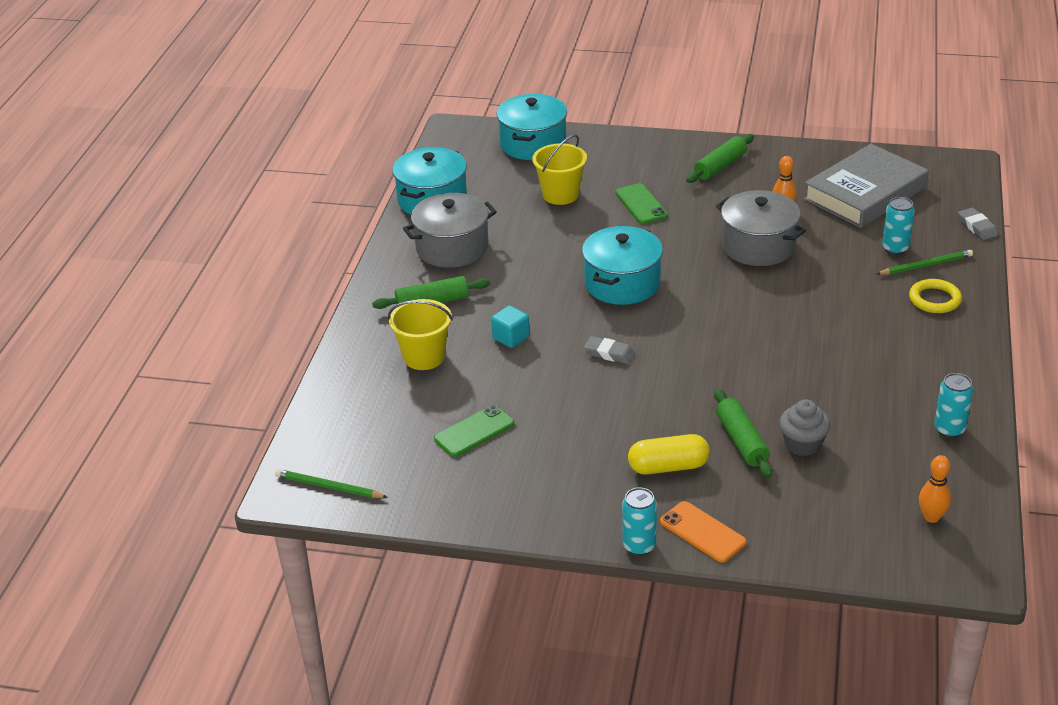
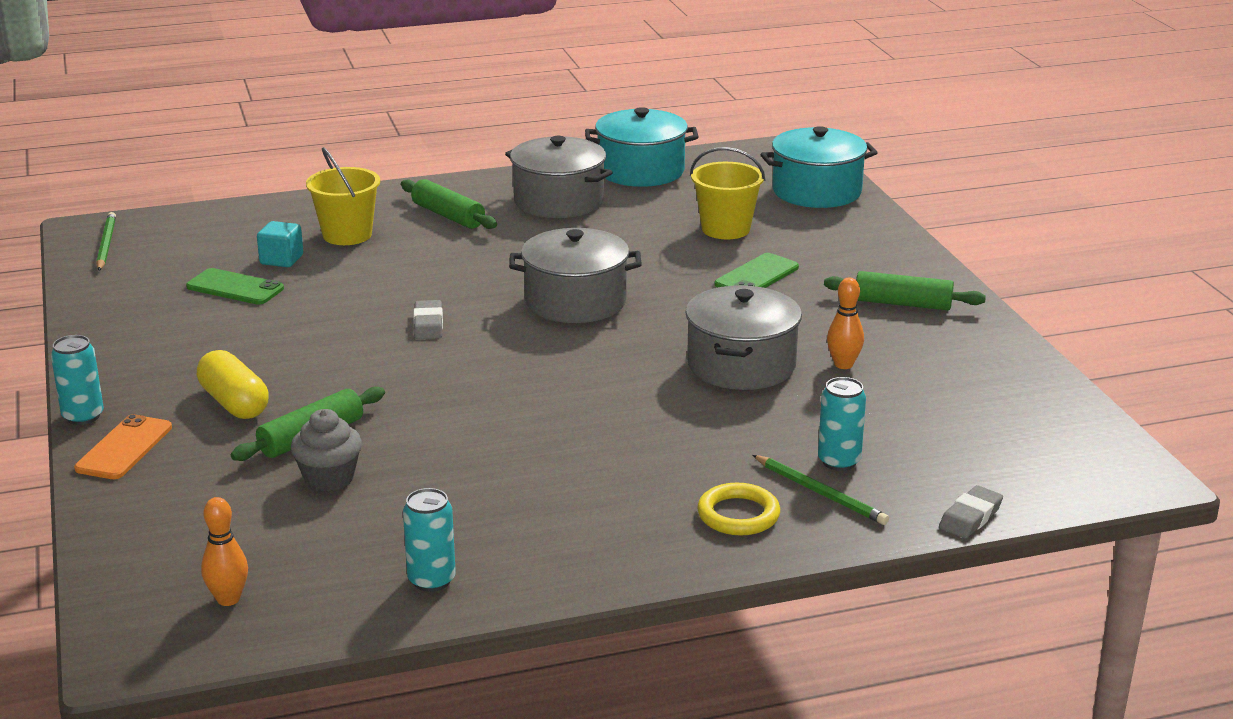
camera: 60 degrees right, 10 degrees down
turquoise cube [491,305,530,348] -> turquoise cube moved to [257,221,303,267]
turquoise pot [582,226,663,305] -> grey pot [509,228,642,323]
grey book [804,144,929,228] -> none

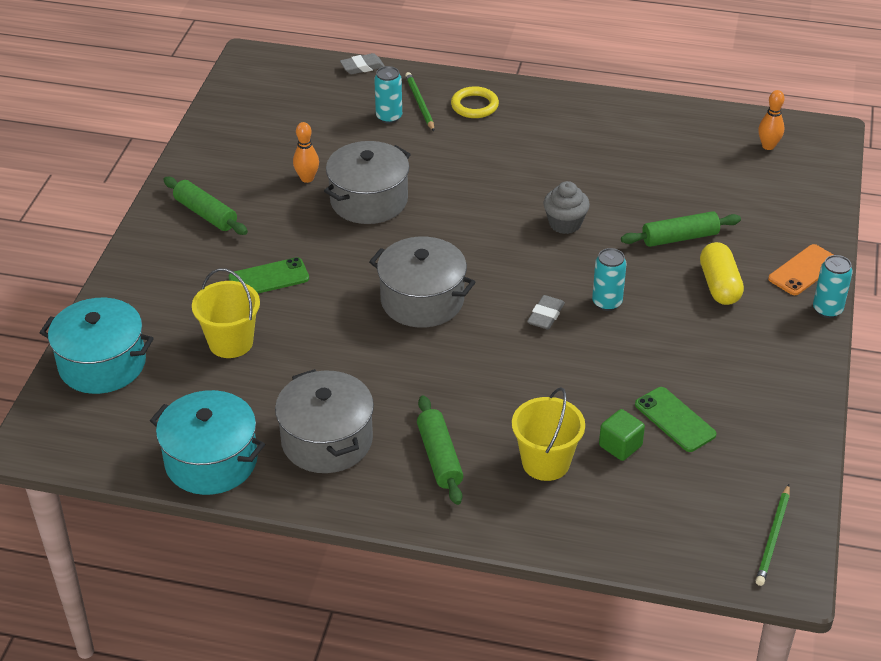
camera: 150 degrees left, 15 degrees up
turquoise cube [257,221,303,267] -> green cube [599,409,645,461]
grey cupcake [291,409,362,492] -> grey cupcake moved to [543,181,590,234]
turquoise can [403,488,456,592] -> turquoise can moved to [592,248,627,311]

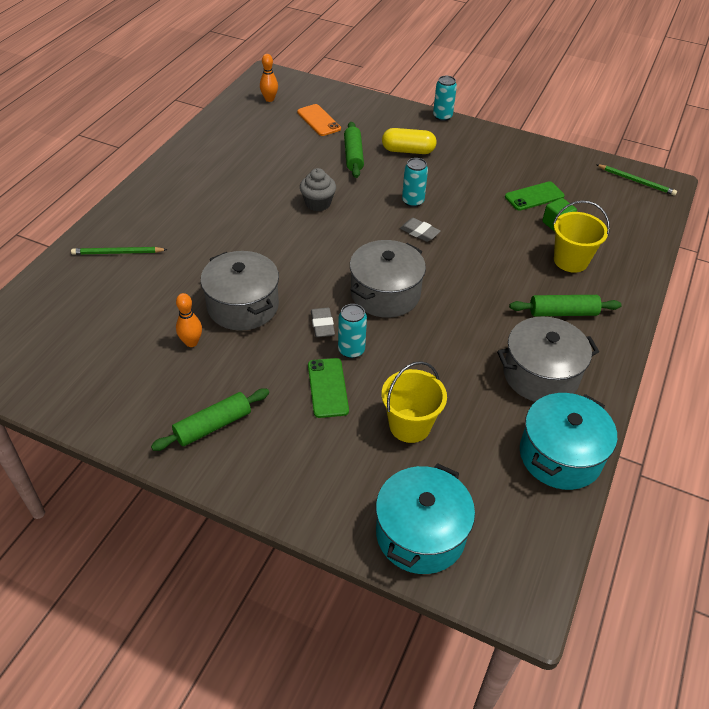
camera: 80 degrees left, 5 degrees up
grey eraser [340,53,385,74] -> grey eraser moved to [311,308,335,337]
turquoise can [374,66,402,123] -> turquoise can moved to [338,304,367,358]
yellow ring [451,86,499,118] -> none
orange phone [768,244,833,295] -> orange phone moved to [297,104,341,136]

